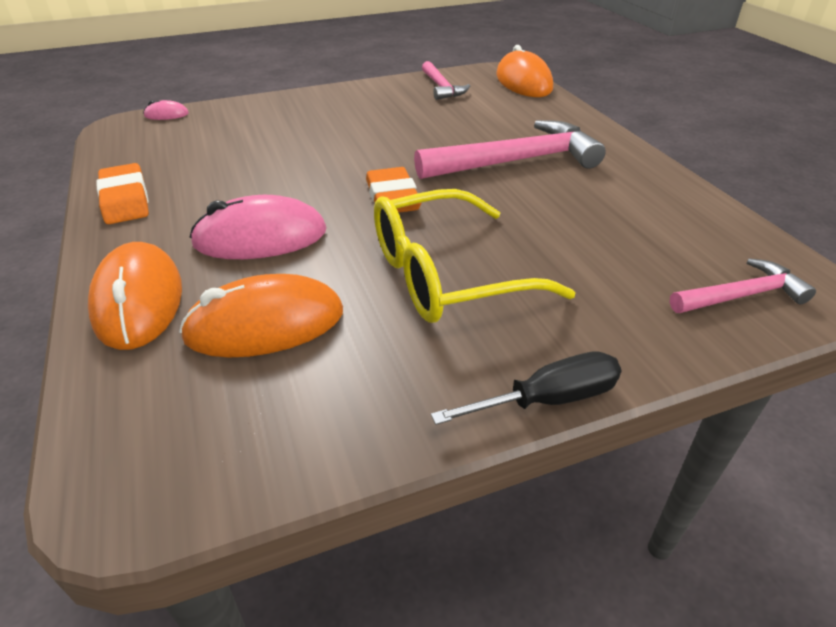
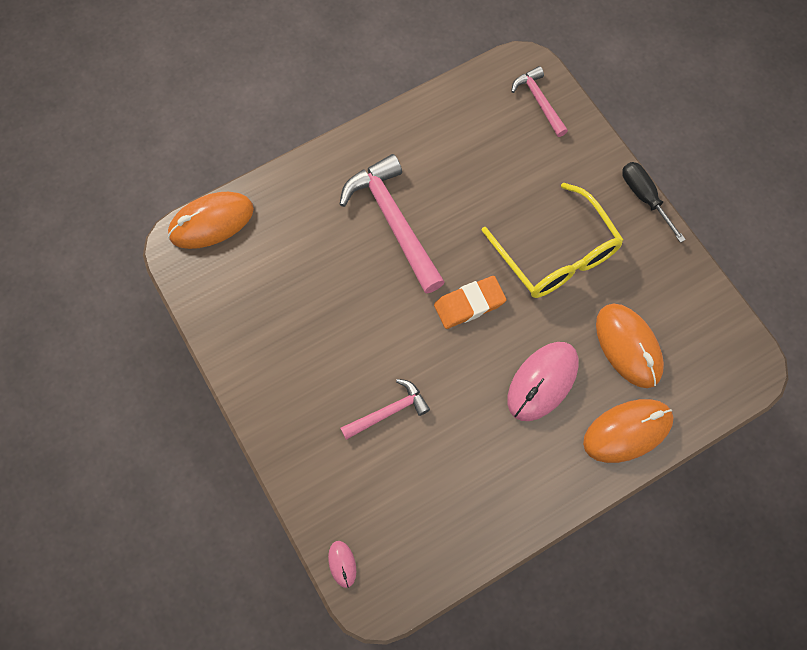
camera: 100 degrees left, 30 degrees up
orange eraser [97,163,149,224] -> none
pink mouse [189,195,327,259] -> pink mouse turned 60 degrees clockwise [507,342,579,421]
pink hammer [422,61,470,100] -> pink hammer moved to [340,379,430,440]

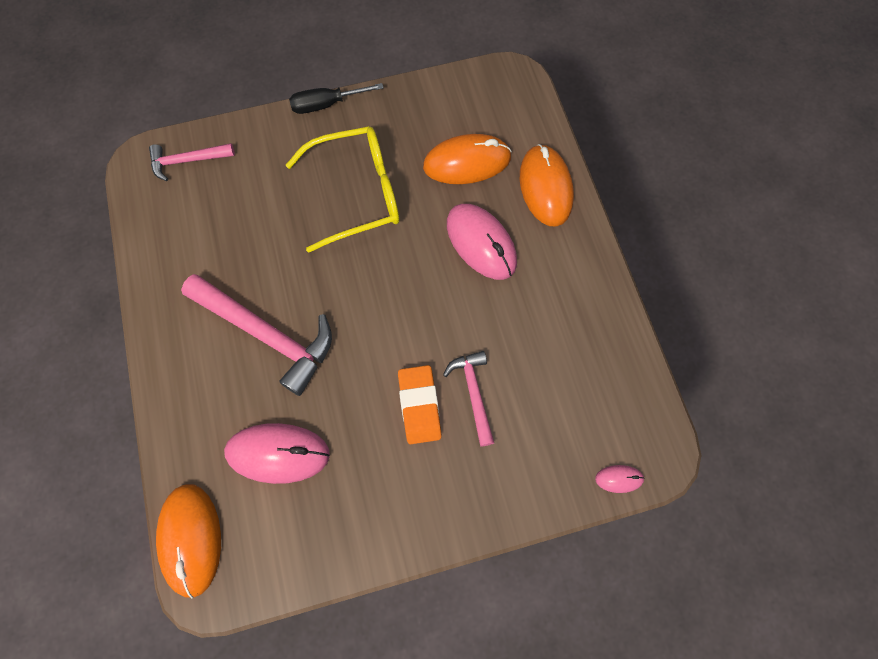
camera: 75 degrees left, 0 degrees up
pink hammer [339,154,445,294] -> pink hammer turned 135 degrees counterclockwise [181,274,332,396]
orange eraser [434,276,507,329] -> orange eraser moved to [398,365,442,444]
none -> pink mouse [224,423,330,484]

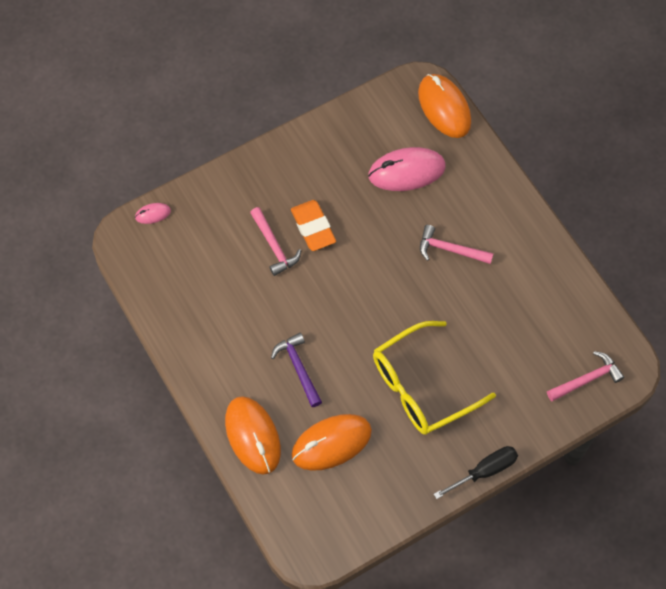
camera: 165 degrees right, 5 degrees down
pink hammer [181,274,332,396] -> pink hammer [420,225,494,264], size x0.56
pink mouse [447,204,517,280] -> purple hammer [271,333,322,407]

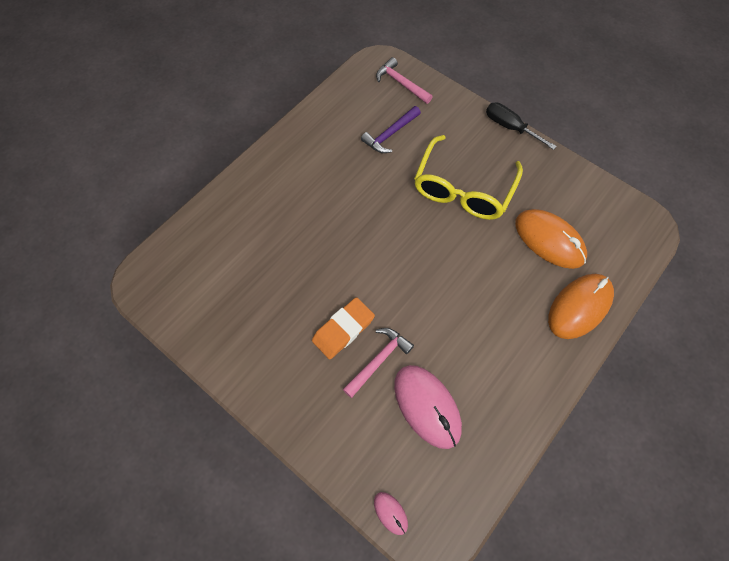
camera: 110 degrees left, 0 degrees up
purple hammer [271,333,322,407] -> purple hammer moved to [361,106,421,153]
pink mouse [368,147,446,191] -> pink mouse moved to [394,365,462,449]
yellow glasses [373,321,496,435] -> yellow glasses turned 75 degrees clockwise [414,135,523,220]
orange mouse [418,74,471,138] -> none
pink hammer [420,225,494,264] -> none

